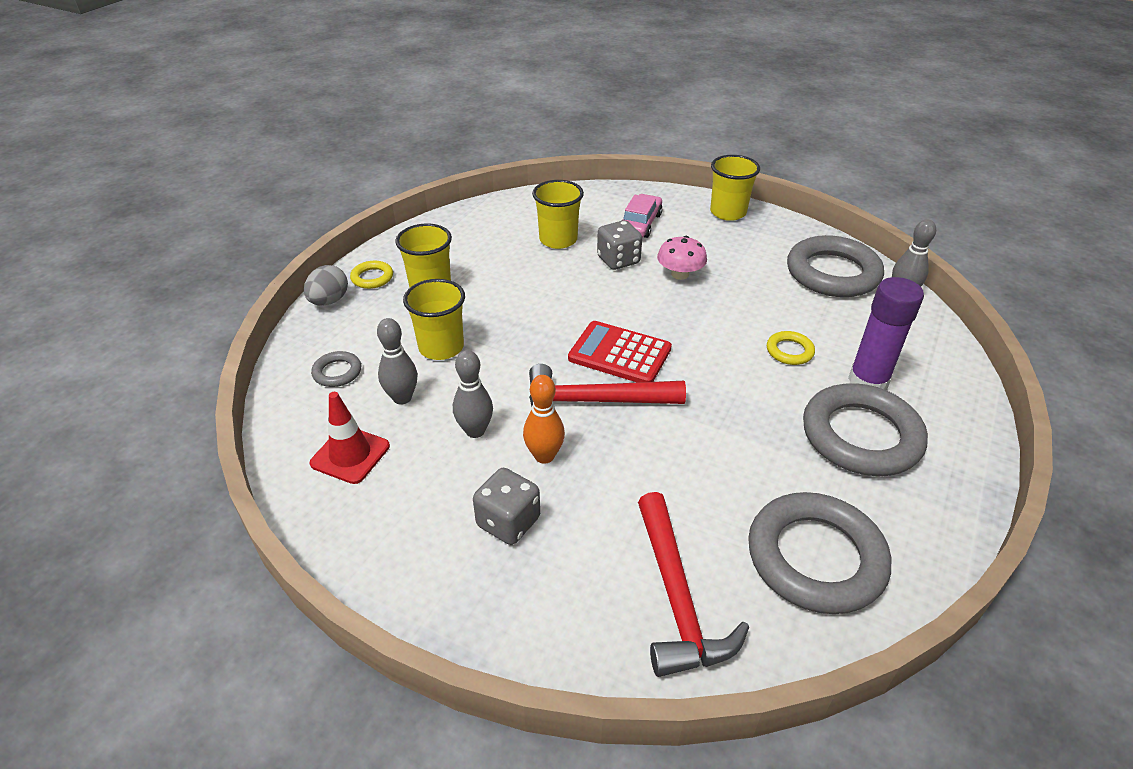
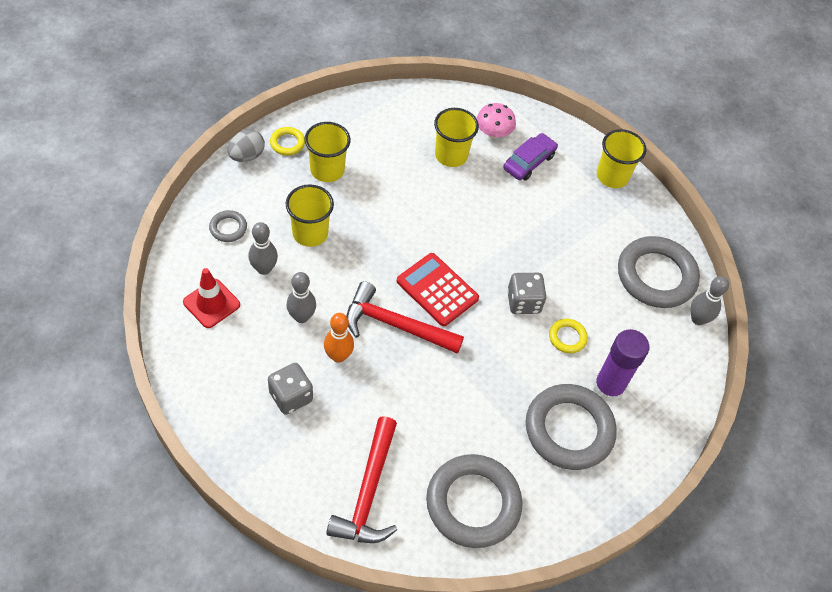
camera: 15 degrees right, 15 degrees up
grey dice [597,220,642,270] -> grey dice moved to [507,273,547,314]
pink car [621,194,663,238] -> purple car [503,133,558,181]
pink mushroom [657,236,707,280] -> pink mushroom moved to [476,103,516,138]

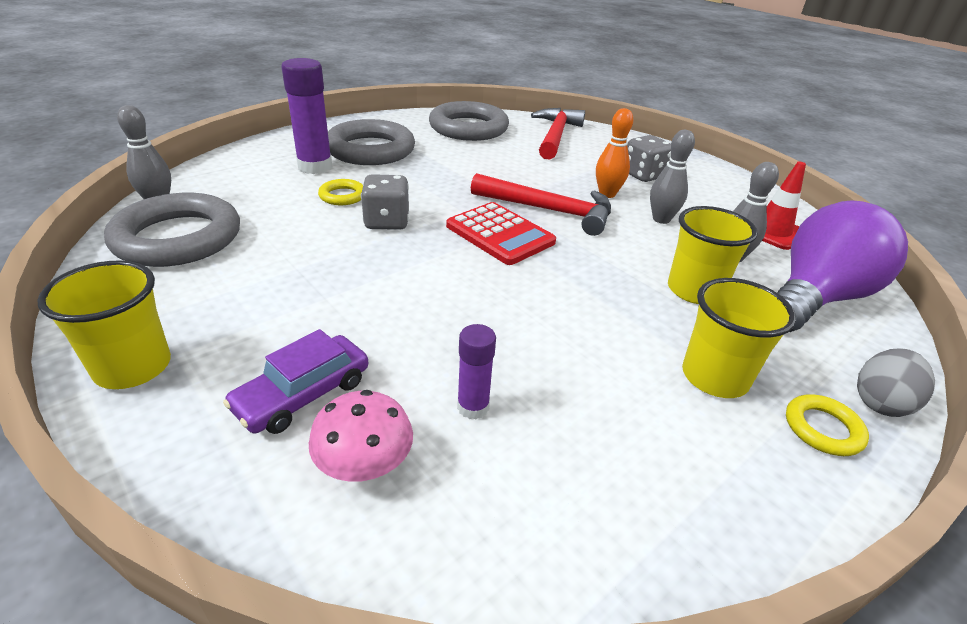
camera: 175 degrees left, 20 degrees down
grey ring [209,210,247,242] -> purple light bulb [777,200,908,332]
yellow cup [434,108,479,167] -> purple glue stick [457,324,496,420]

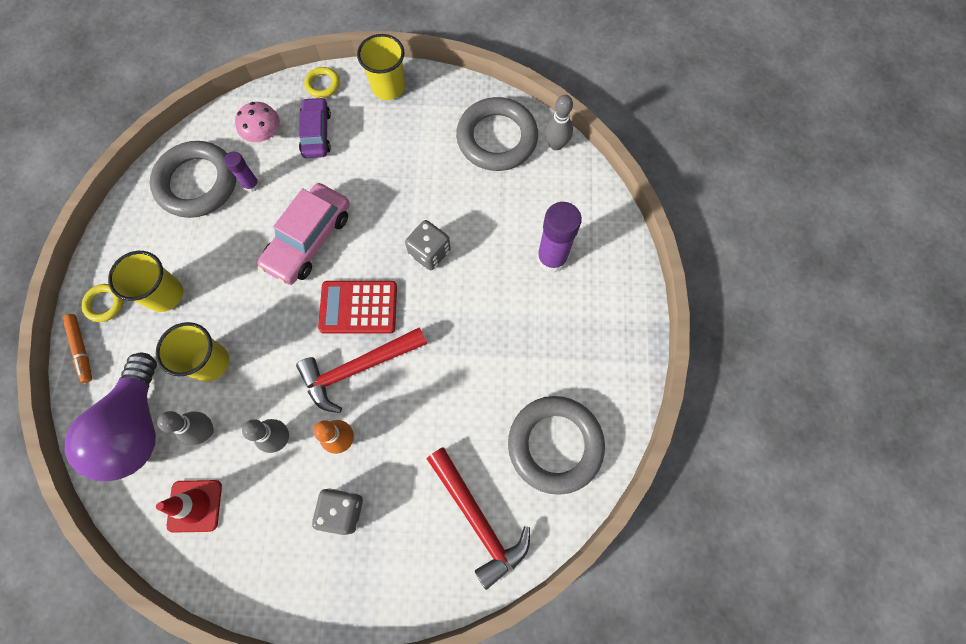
camera: 135 degrees right, 35 degrees up
yellow ring [318,179,363,205] -> yellow ring moved to [304,67,340,98]
grey ring [328,119,415,165] -> grey ring moved to [150,141,236,218]
grey egg [857,348,935,417] -> orange marker [62,314,92,383]
none -> pink car [257,183,350,285]

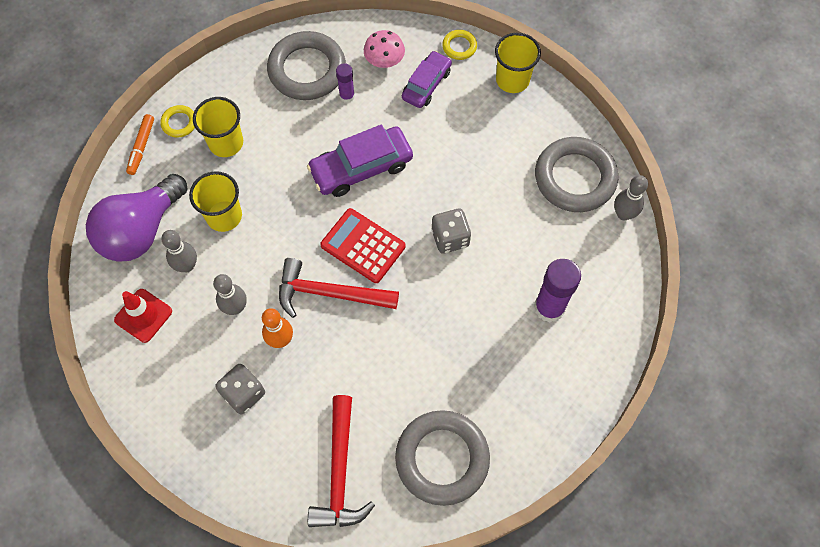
camera: 35 degrees right, 5 degrees down
pink car [257,183,350,285] -> purple car [307,125,413,197]

